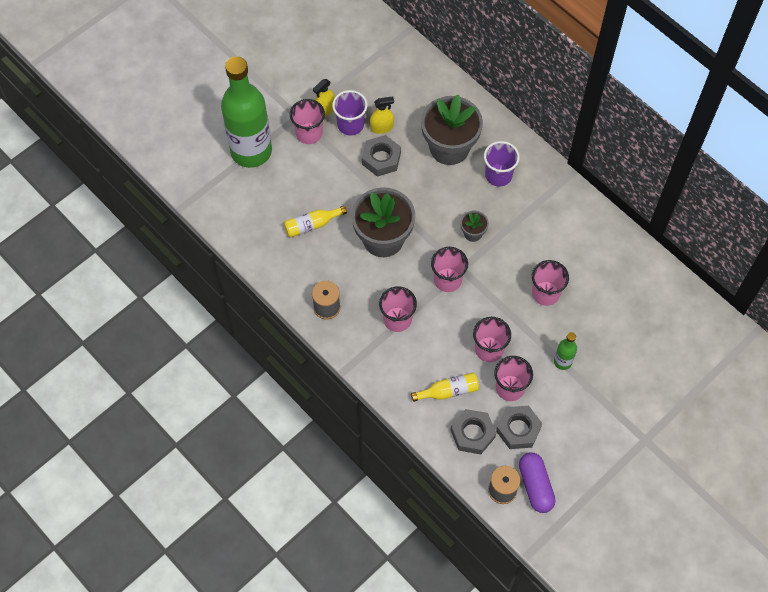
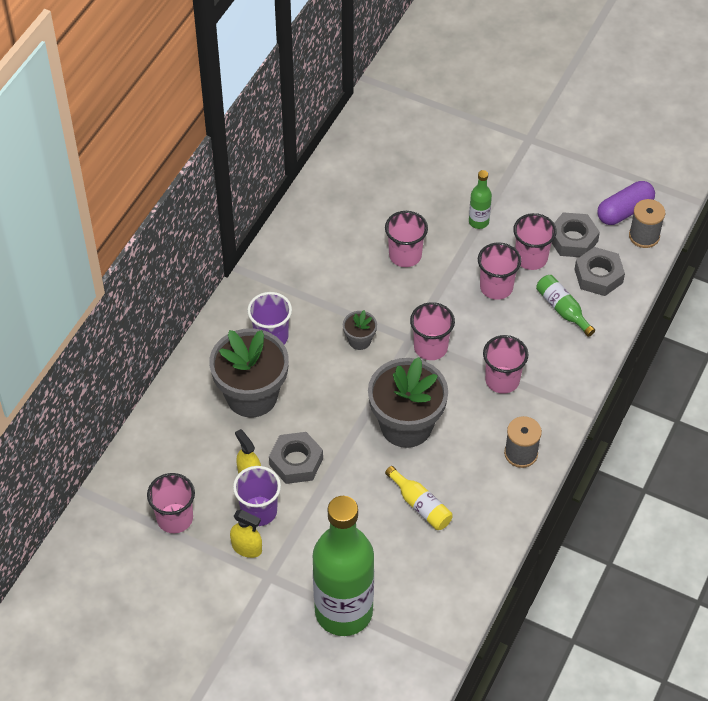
camera: 110 degrees left, 10 degrees down
pink cup [290,99,325,144] -> pink cup moved to [147,473,195,533]
yellow bottle [411,373,479,402] -> green bottle [536,275,595,337]

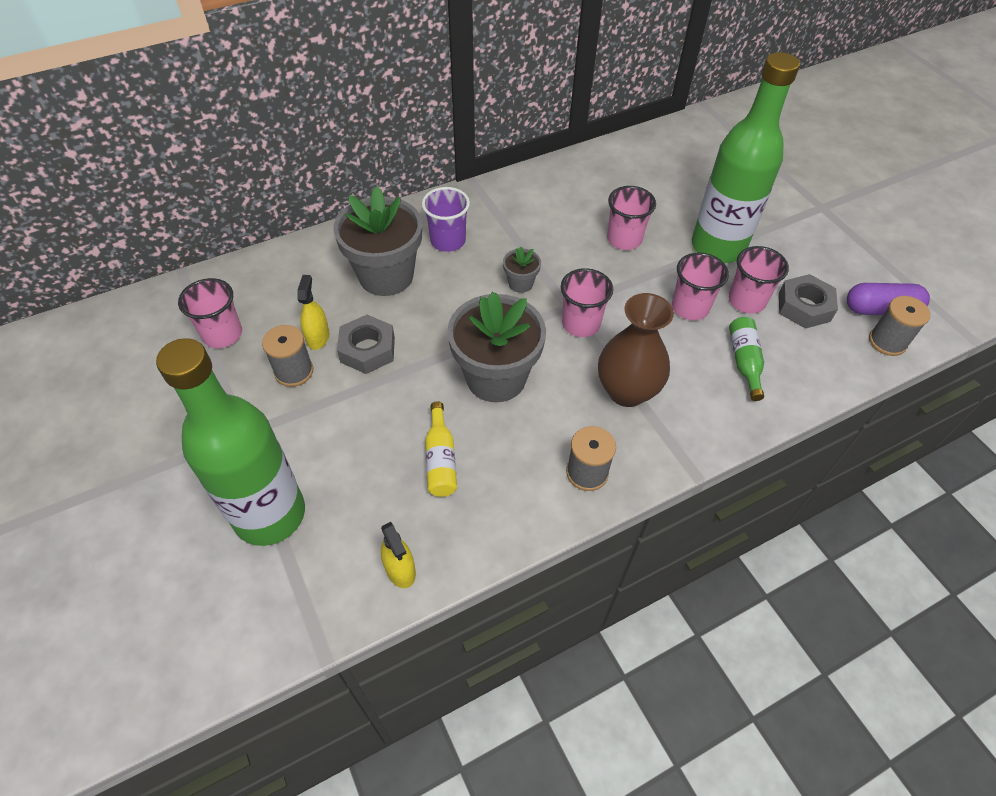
camera: 35 degrees right, 0 degrees up
yellow spray bottle [230,510,262,558] -> yellow spray bottle moved to [381,522,416,588]
purple cup [233,466,281,526] -> grey spool [262,325,314,387]
green bottle [469,170,492,229] -> green bottle [692,52,800,263], size x2.43
pink cup [483,335,528,394] -> brown vase [598,293,674,407]
grey nut [574,247,625,296] -> none

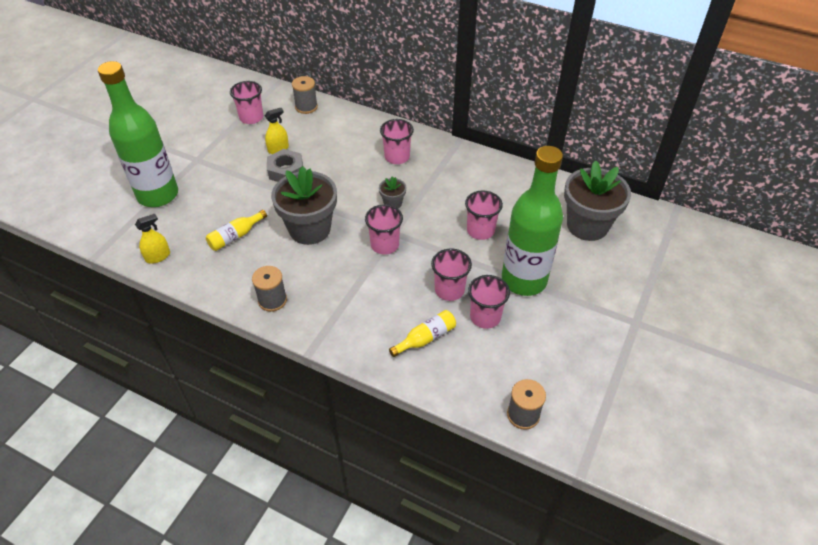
camera: 55 degrees right, 5 degrees down
grey spool [262,325,314,387] -> grey spool moved to [292,76,318,114]
grey flower pot [333,186,422,296] -> grey flower pot moved to [564,160,631,241]
yellow spray bottle [381,522,416,588] -> yellow spray bottle turned 150 degrees counterclockwise [135,214,170,264]
purple cup [422,187,470,252] -> pink cup [380,119,414,164]
brown vase [598,293,674,407] -> none
green bottle [729,317,764,401] -> yellow bottle [389,310,456,357]
grey nut [779,274,838,329] -> none
purple capsule [847,283,930,315] -> none

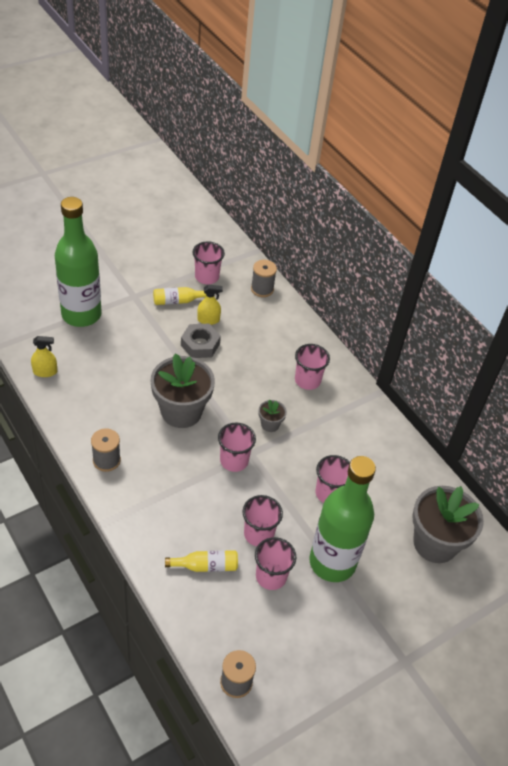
camera: 25 degrees right, 0 degrees up
yellow bottle [206,210,267,251] -> yellow bottle moved to [153,287,206,305]

